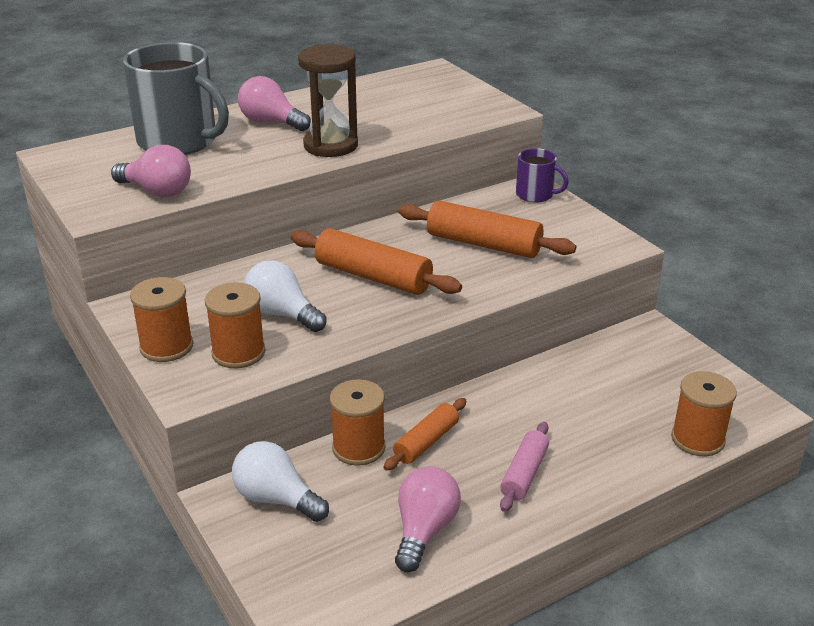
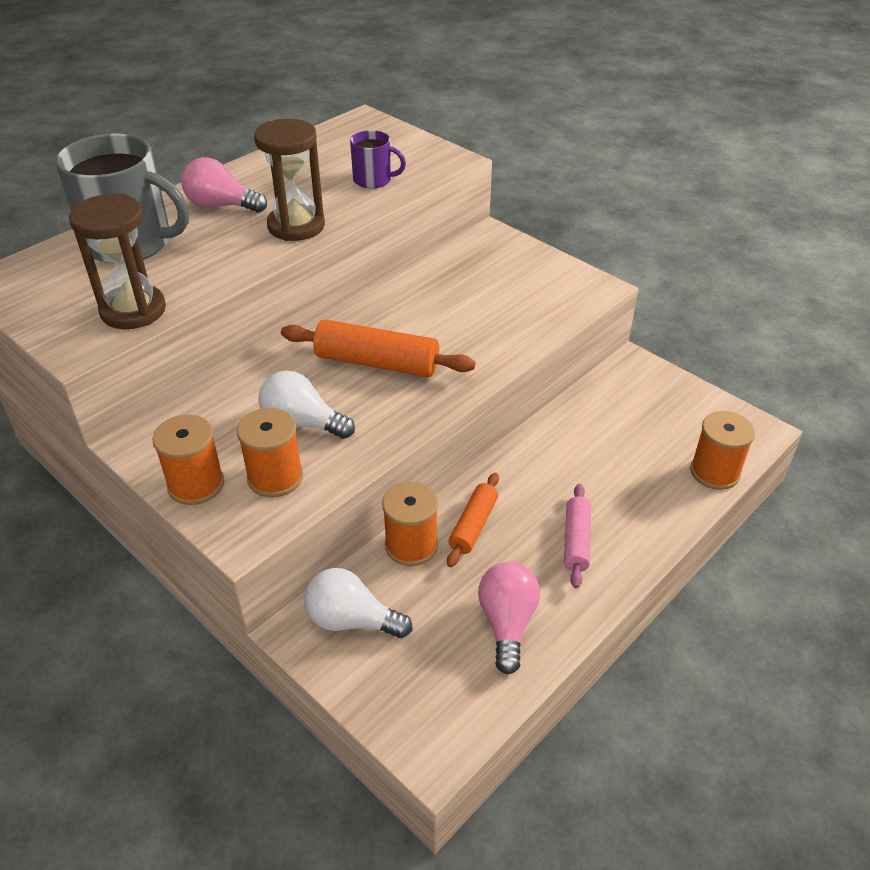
camera: 15 degrees left, 10 degrees up
pink light bulb [111,145,191,197] -> brown hourglass [69,194,166,329]
orange rolling pin [398,200,576,258] -> none
purple mug [516,148,569,203] -> purple mug moved to [350,130,406,189]

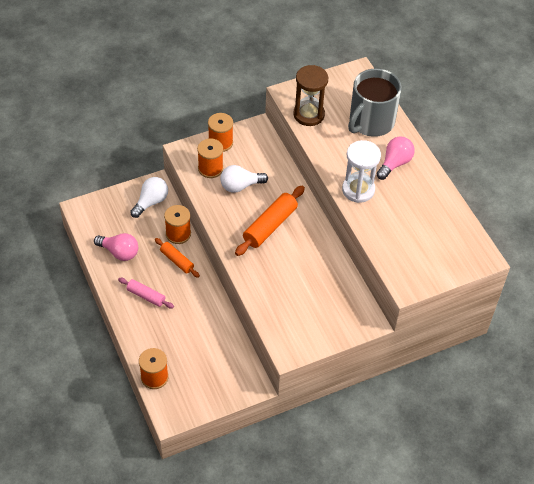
camera: 110 degrees right, 10 degrees up
brown hourglass [254,119,325,241] -> white hourglass [342,140,381,203]
white light bulb [258,370,355,439] -> white light bulb turned 150 degrees counterclockwise [220,165,268,193]
purple mug [350,130,406,189] -> none

